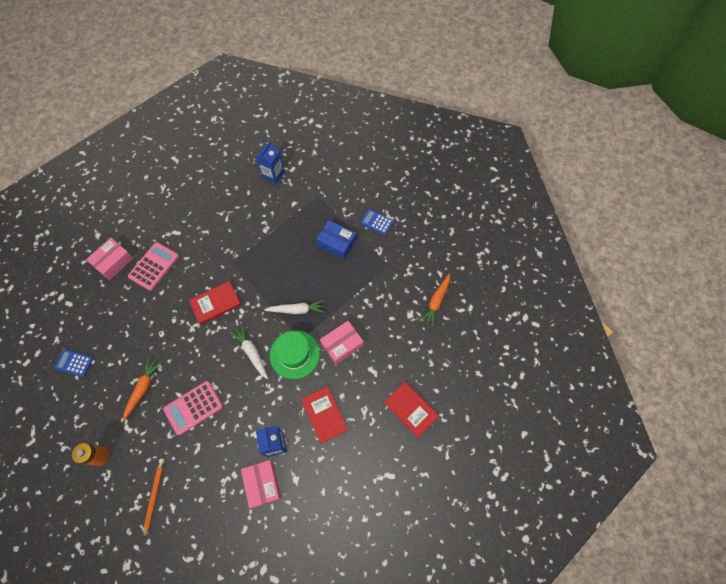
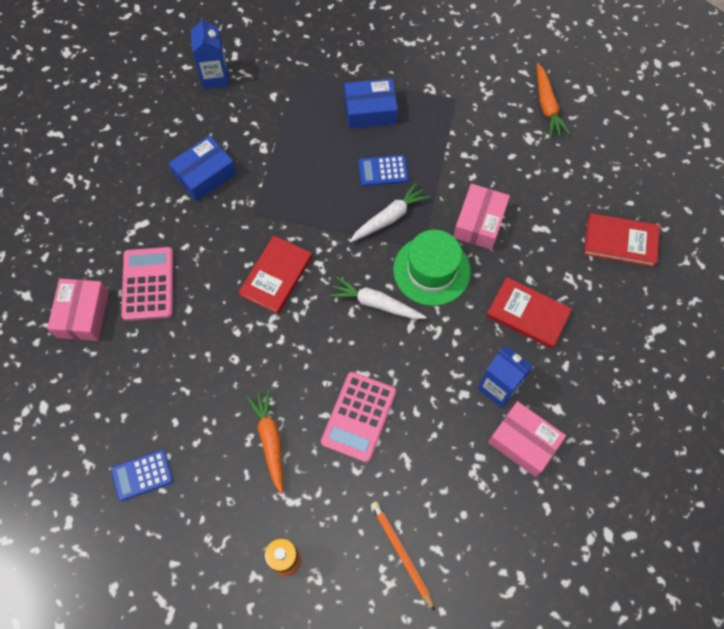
camera: 35 degrees left, 0 degrees up
blue calculator [360,209,394,236] -> blue calculator moved to [358,155,408,186]
none -> blue box [169,135,237,202]

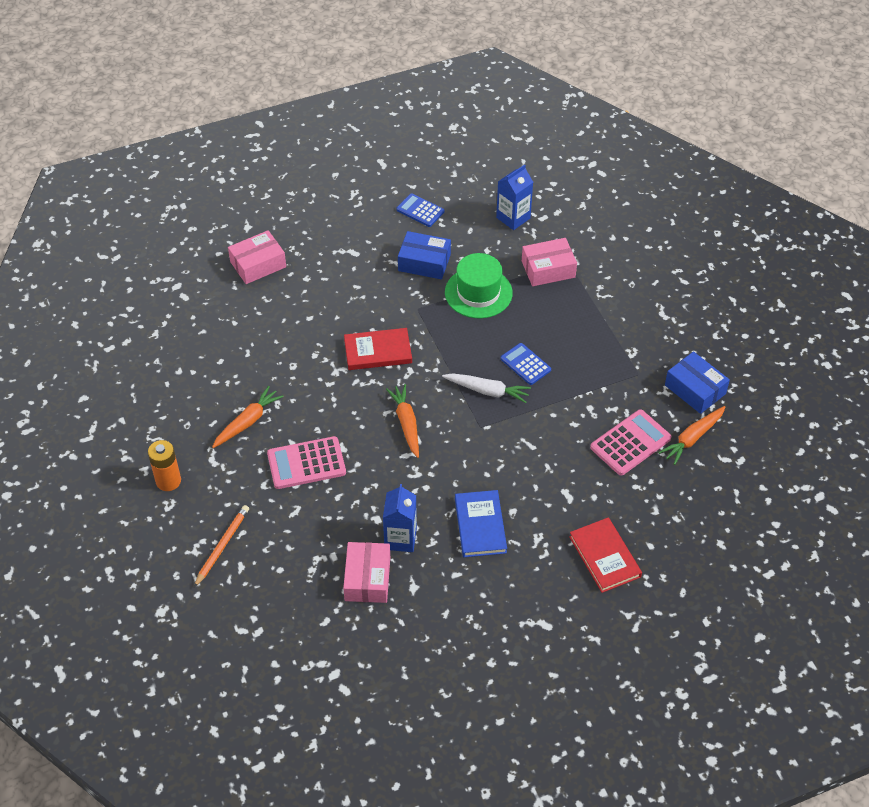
camera: 55 degrees right, 15 degrees down
blue calculator [111,450,173,501] -> blue calculator moved to [396,193,444,227]
pink calculator [121,247,173,321] -> pink calculator moved to [590,409,671,476]
white carrot [329,277,426,319] -> orange carrot [386,384,419,458]
blue box [344,79,398,128] -> blue box moved to [665,352,730,414]
green hat [393,230,471,306] -> green hat moved to [445,253,513,318]
pink box [453,184,510,250] -> pink box moved to [522,238,577,286]
red book [486,277,572,349] -> blue book [455,490,507,557]

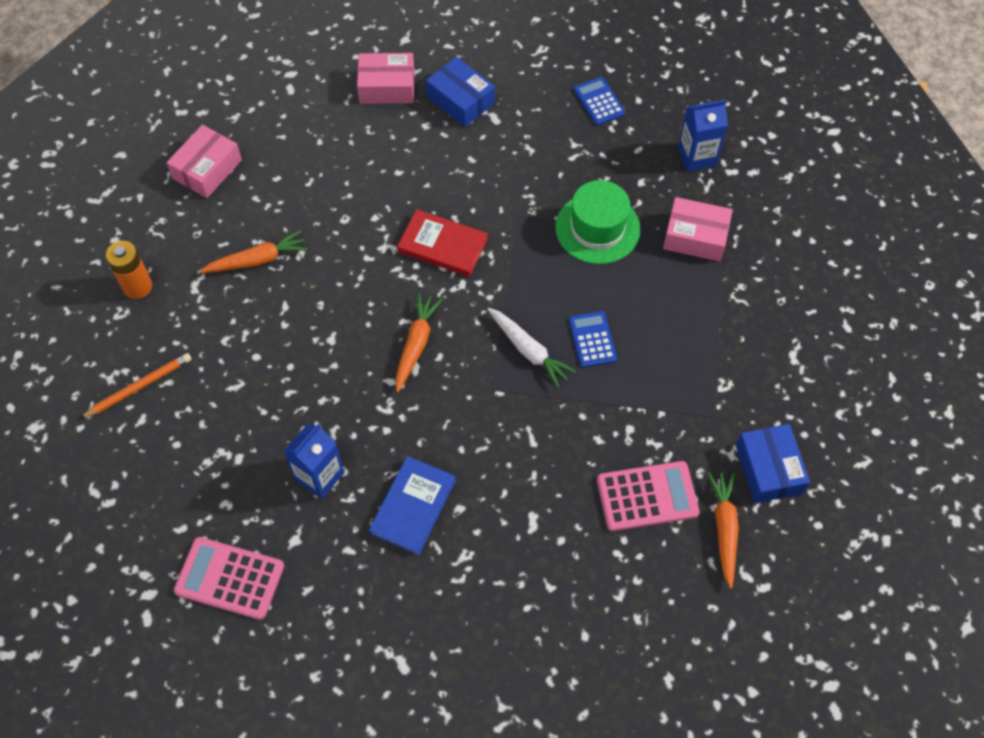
camera: 30 degrees right, 10 degrees up
pink calculator [267,436,346,489] -> pink calculator moved to [173,537,284,620]
pink box [343,542,390,603] -> pink box moved to [166,125,242,198]
blue box [398,231,451,279] -> blue box moved to [426,57,495,127]
red book [569,517,642,593] -> none
orange carrot [659,406,725,465] -> orange carrot turned 105 degrees clockwise [707,472,739,589]

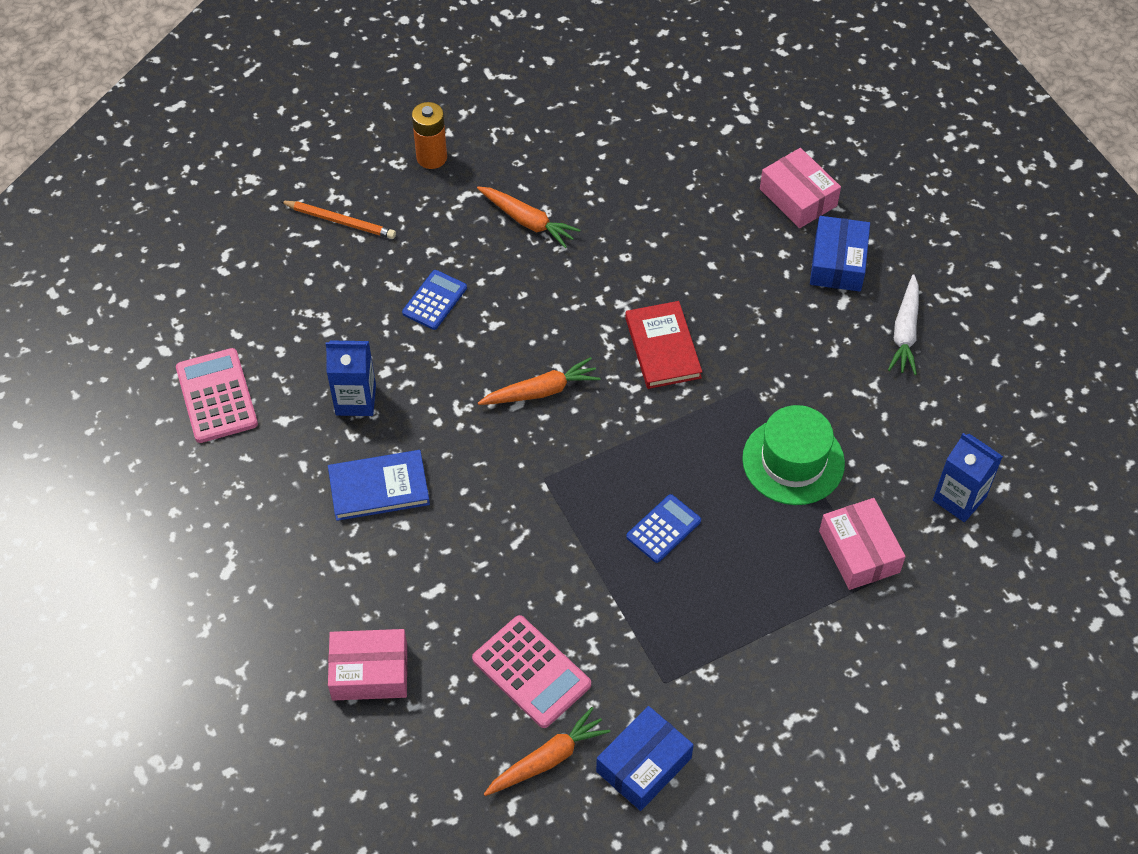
camera: 55 degrees right, 5 degrees down
pink box [166,125,242,198] -> pink box moved to [328,629,408,701]
white carrot [487,308,576,388] -> white carrot moved to [888,274,919,375]
blue calculator [574,77,625,125] -> blue calculator moved to [402,270,467,330]

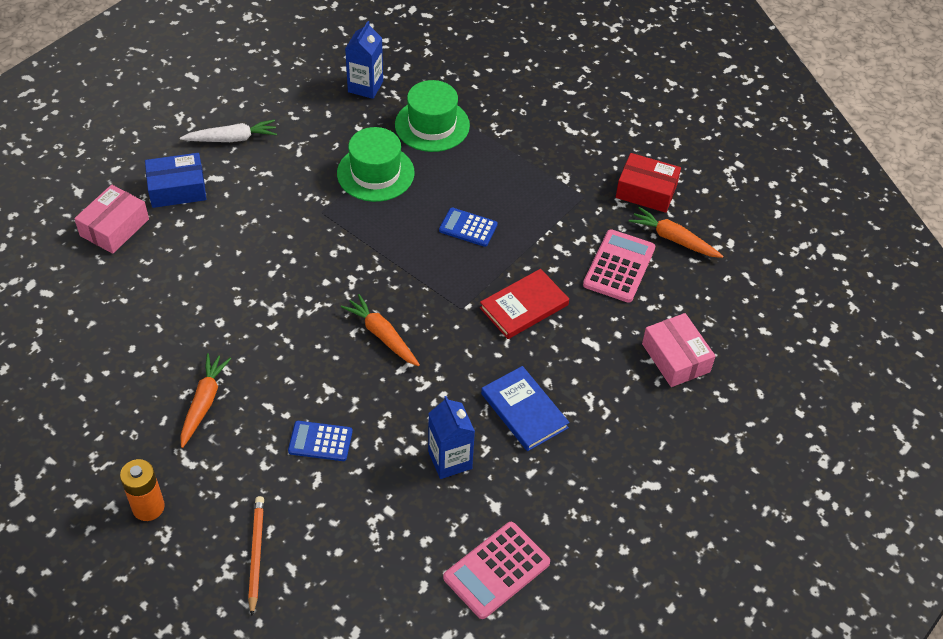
camera: 115 degrees left, 5 degrees down
blue box [596,706,694,811] -> red box [616,153,681,213]
red book [625,301,702,389] -> red book moved to [480,269,569,339]
pink box [819,498,906,590] -> green hat [395,80,470,152]

